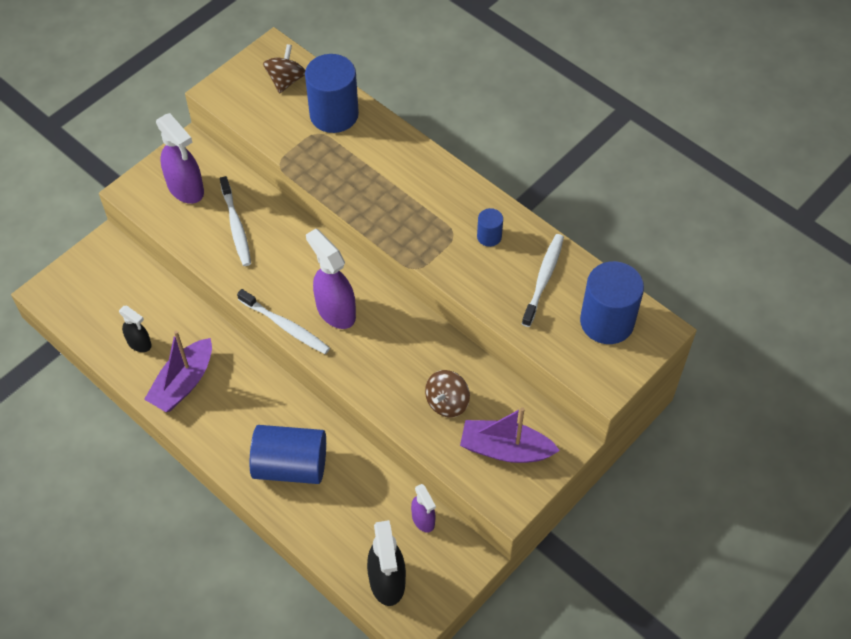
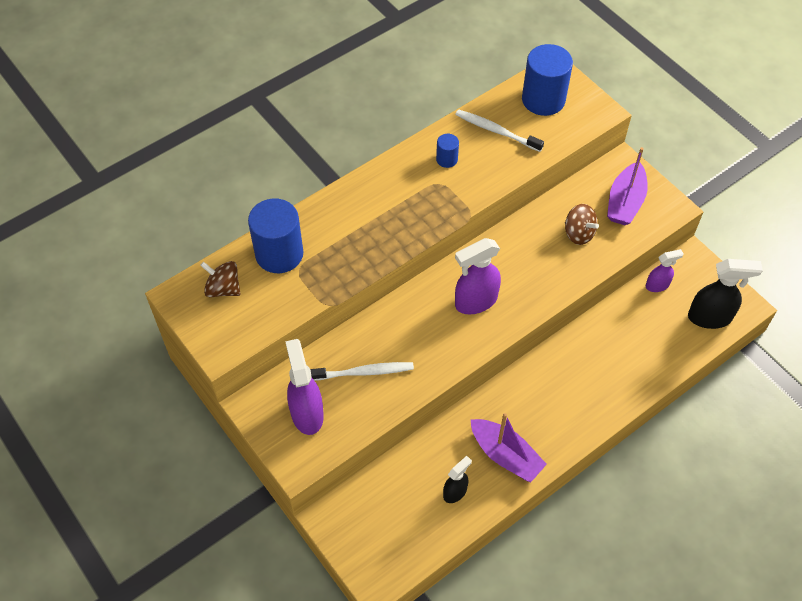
camera: 80 degrees left, 0 degrees up
purple spray bottle [156,113,204,204] -> purple spray bottle turned 75 degrees counterclockwise [285,339,324,435]
white toothbrush [237,289,330,354] -> none
blue cylinder [250,425,326,484] -> none

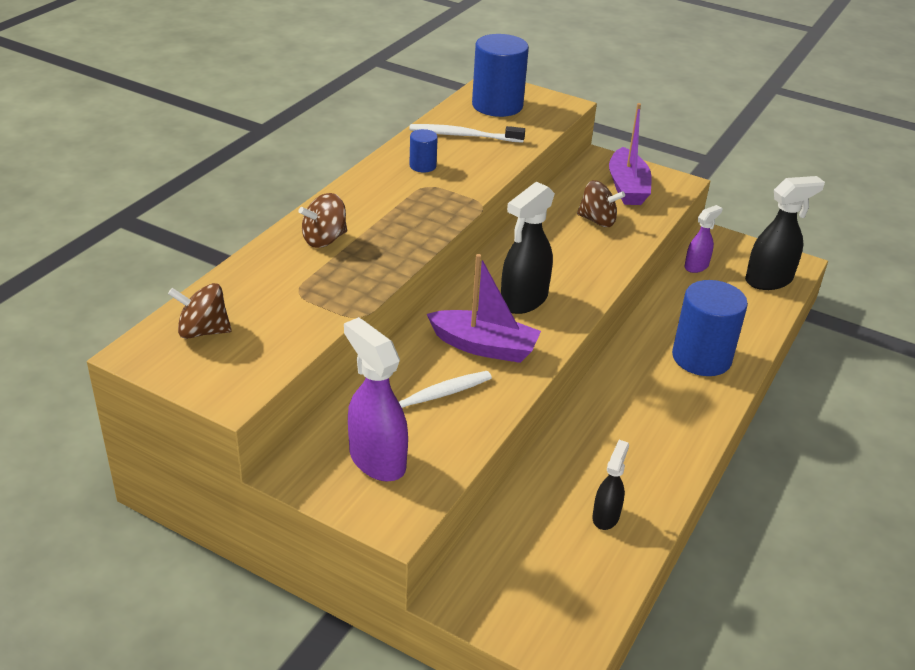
camera: 25 degrees left, 20 degrees down
blue cylinder [248,198,303,273] -> blue cylinder moved to [672,280,748,376]
purple spray bottle [455,238,501,315] -> black spray bottle [501,182,555,314]
purple boat [471,413,547,483] -> purple boat moved to [427,254,541,363]
none -> brown spinning top [299,193,347,248]

